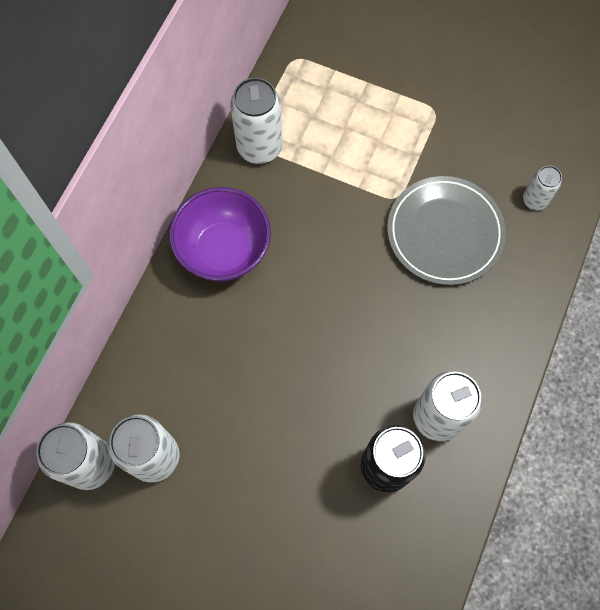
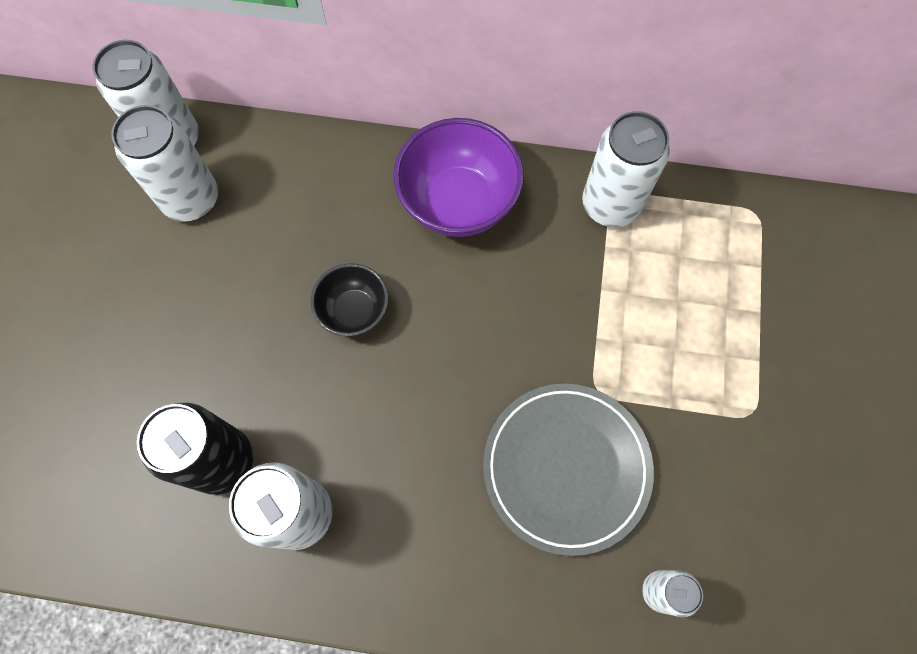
camera: 75 degrees right, 0 degrees up
none -> black bowl [311,263,389,336]

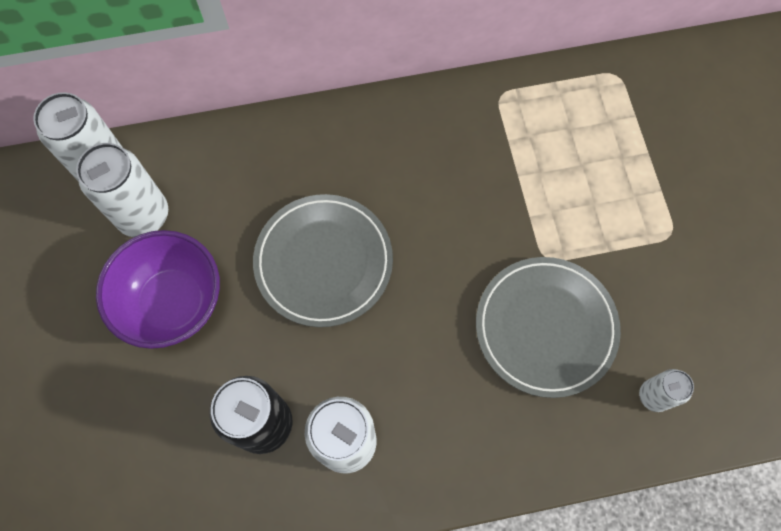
camera: 20 degrees left, 0 degrees up
black bowl [311,263,389,336] -> grey plate [253,194,393,327]
purple bowl [393,118,524,237] -> purple bowl moved to [96,230,220,349]
white can [582,111,670,227] -> none

